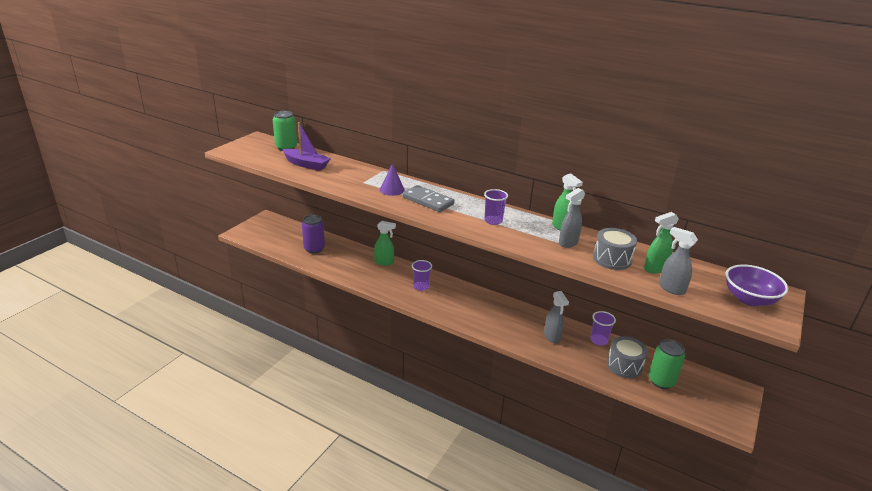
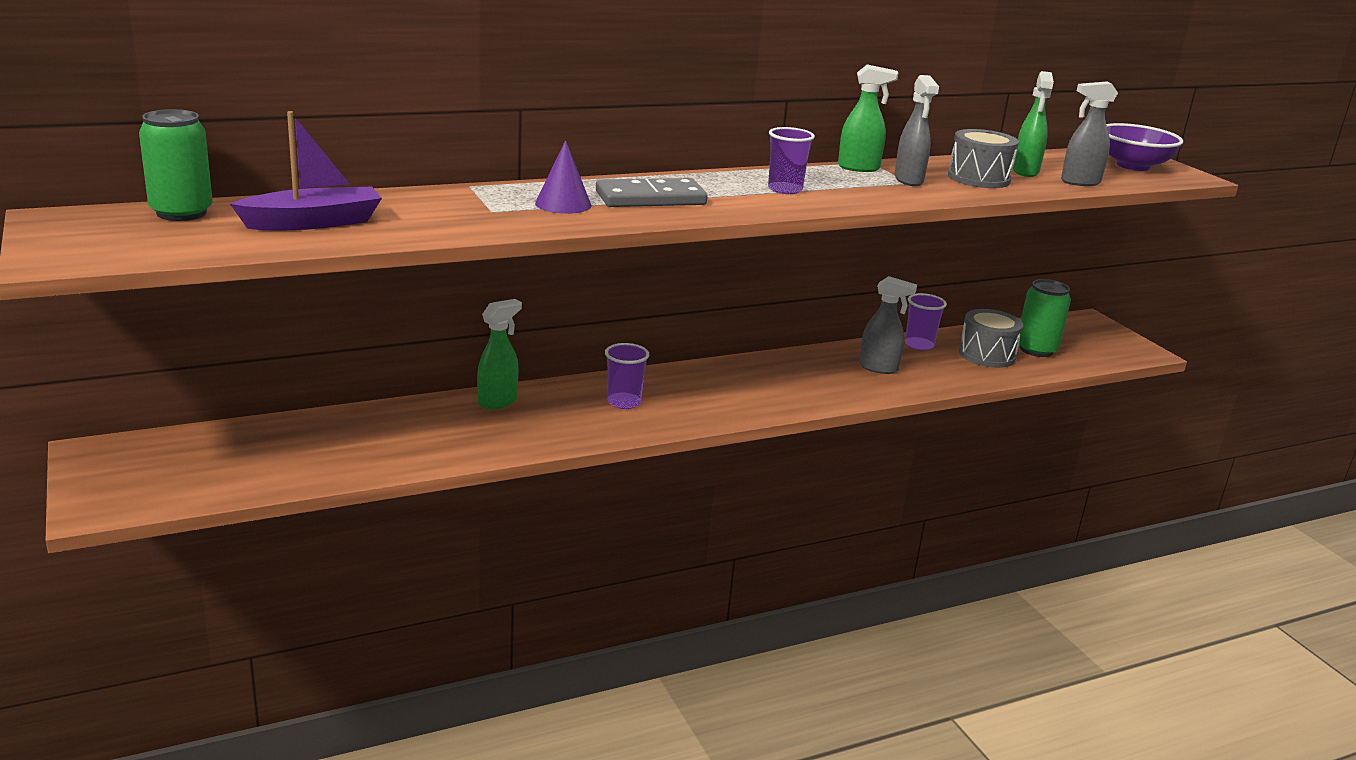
camera: 55 degrees left, 5 degrees down
purple can [302,215,325,254] -> none

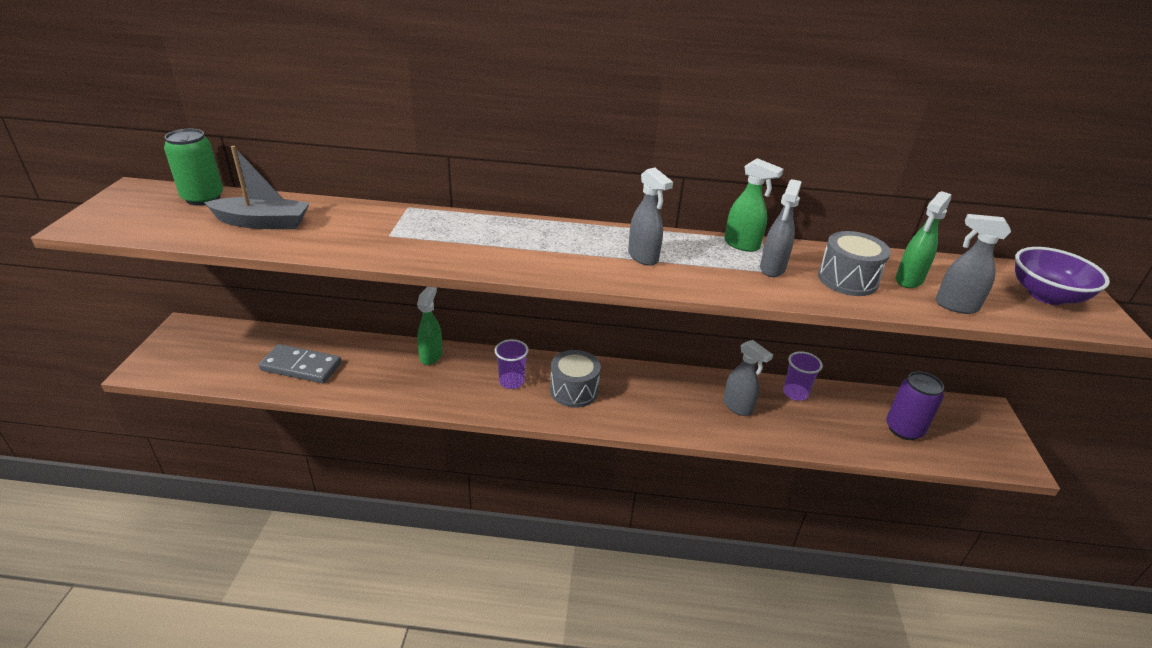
camera: 30 degrees right, 10 degrees up
purple boat [230,111,382,230] -> grey boat [204,146,310,229]
green spray bottle [477,299,522,410] -> green spray bottle turned 60 degrees counterclockwise [417,287,443,365]
purple cone [535,140,592,214] -> none
grey domino [596,178,708,207] -> grey domino moved to [259,344,342,383]
purple cup [768,127,815,194] -> grey spray bottle [628,168,673,266]
grey drum [959,309,1023,368] -> grey drum moved to [550,350,601,408]
green can [1019,279,1071,357] -> purple can [886,371,944,440]

